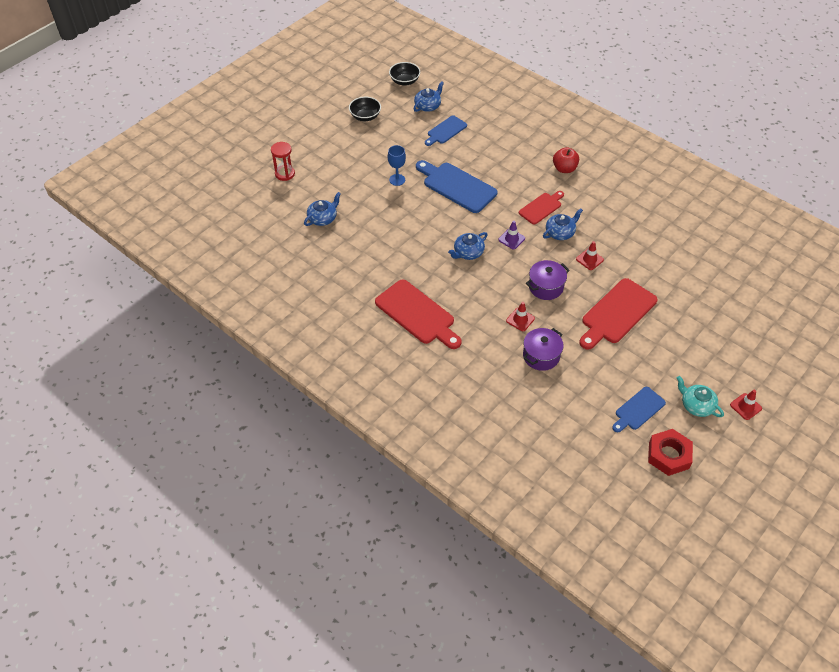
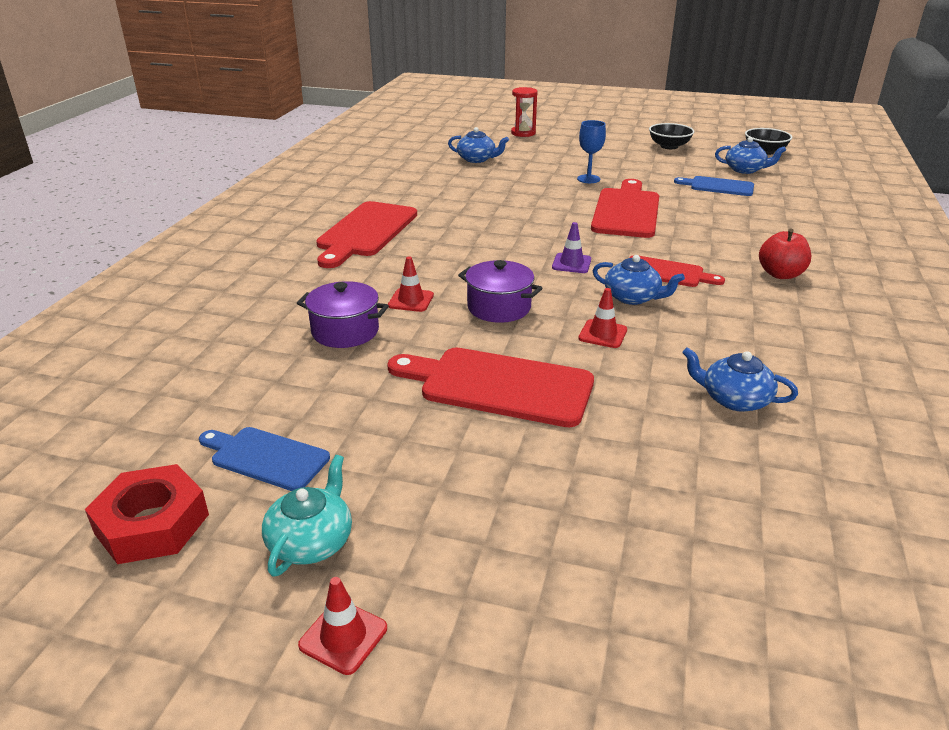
camera: 65 degrees right, 20 degrees down
blue cutting board [416,160,498,213] -> red cutting board [591,179,659,238]
blue teapot [448,232,488,260] -> blue teapot moved to [682,347,798,412]

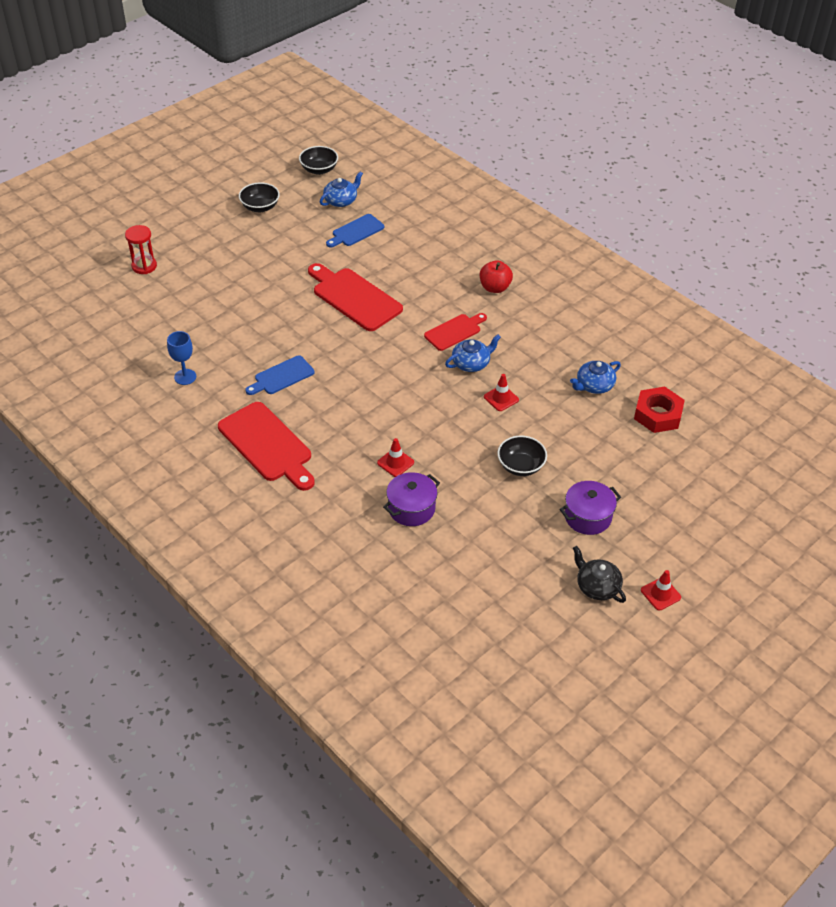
camera: 60 degrees left, 15 degrees up
red nut [85,464,209,564] -> red nut moved to [634,386,685,433]
blue cutting board [199,427,330,491] -> blue cutting board moved to [245,355,314,395]
turquoise teapot [262,455,352,577] -> black teapot [573,546,626,603]
red cutting board [387,348,594,427] -> black bowl [497,436,547,476]
blue teapot [448,127,509,163] -> none
purple pot [458,260,543,323] -> purple pot moved to [560,481,621,535]
purple traffic cone [552,222,591,273] -> none
blue goblet [577,120,606,183] -> blue goblet moved to [167,331,196,385]

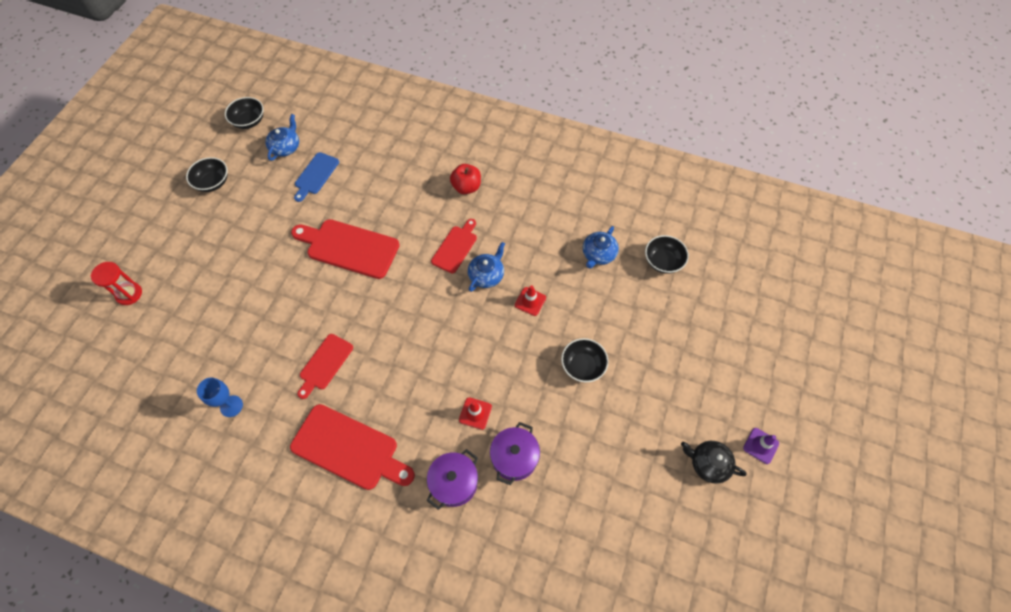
camera: 25 degrees left, 15 degrees up
blue cutting board [245,355,314,395] -> red cutting board [297,334,353,399]
purple pot [560,481,621,535] -> purple pot moved to [427,449,478,510]
red nut [634,386,685,433] -> black bowl [645,235,689,274]
red traffic cone [641,570,681,611] -> purple traffic cone [743,428,779,464]

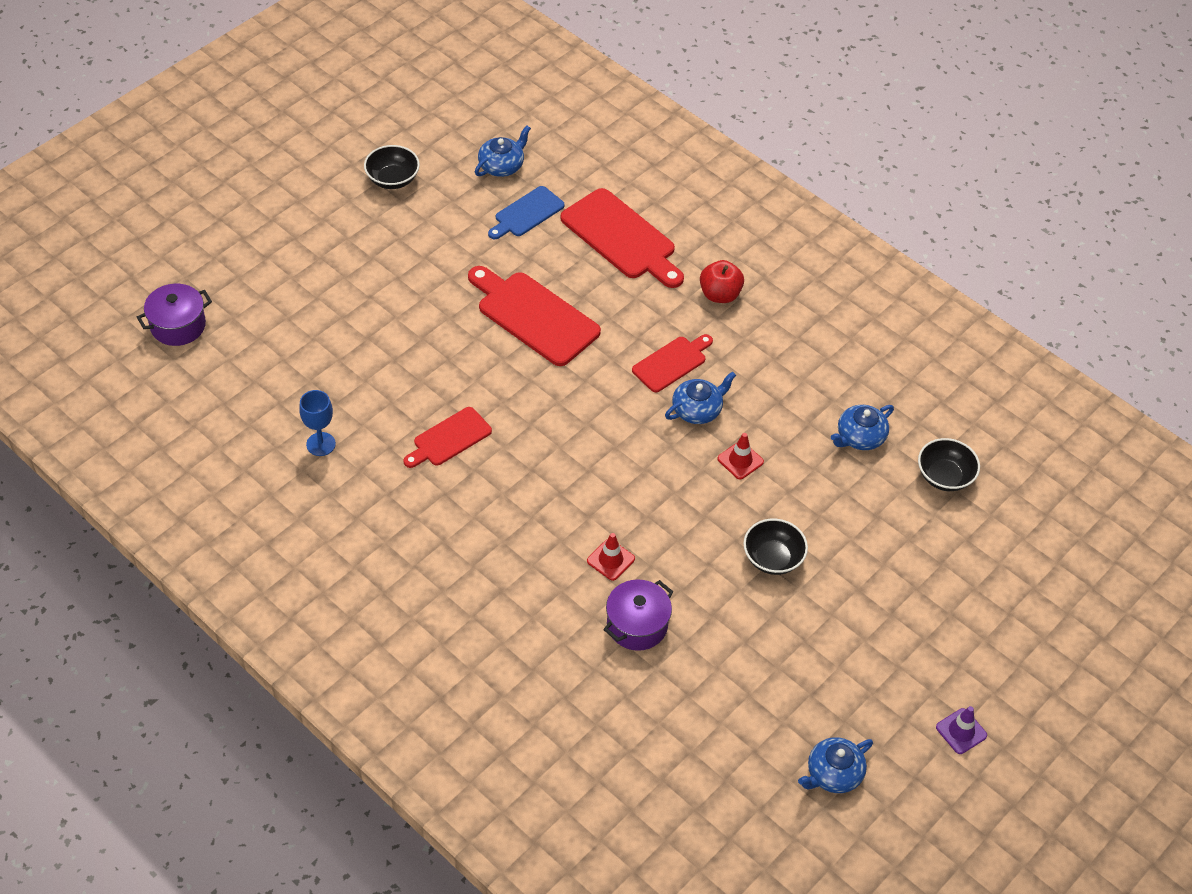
camera: 20 degrees right, 10 degrees down
red hourglass [91,262,142,305] -> none
black bowl [225,97,264,129] -> none
red cutting board [290,404,415,490] -> red cutting board moved to [561,188,684,288]
purple pot [427,449,478,510] -> purple pot moved to [137,284,212,346]
black teapot [681,441,747,484] -> none
none -> blue teapot [798,737,873,793]

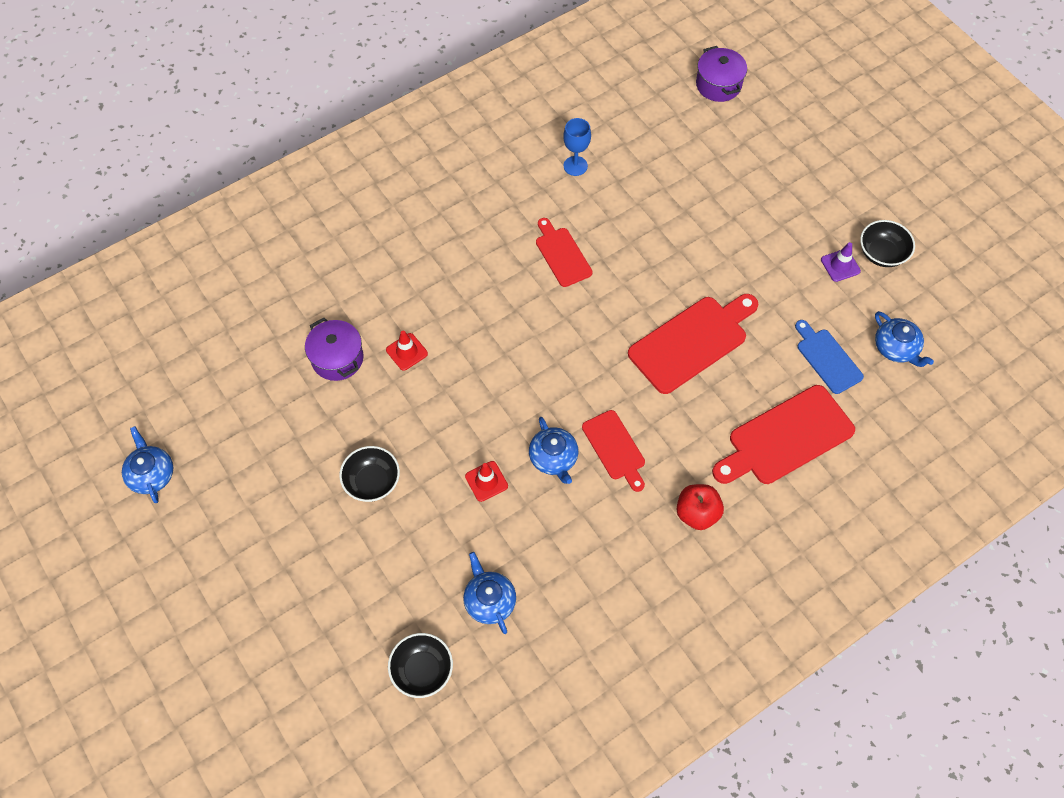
camera: 105 degrees right, 10 degrees up
purple traffic cone [936,706,987,754] -> purple traffic cone moved to [821,242,861,282]

